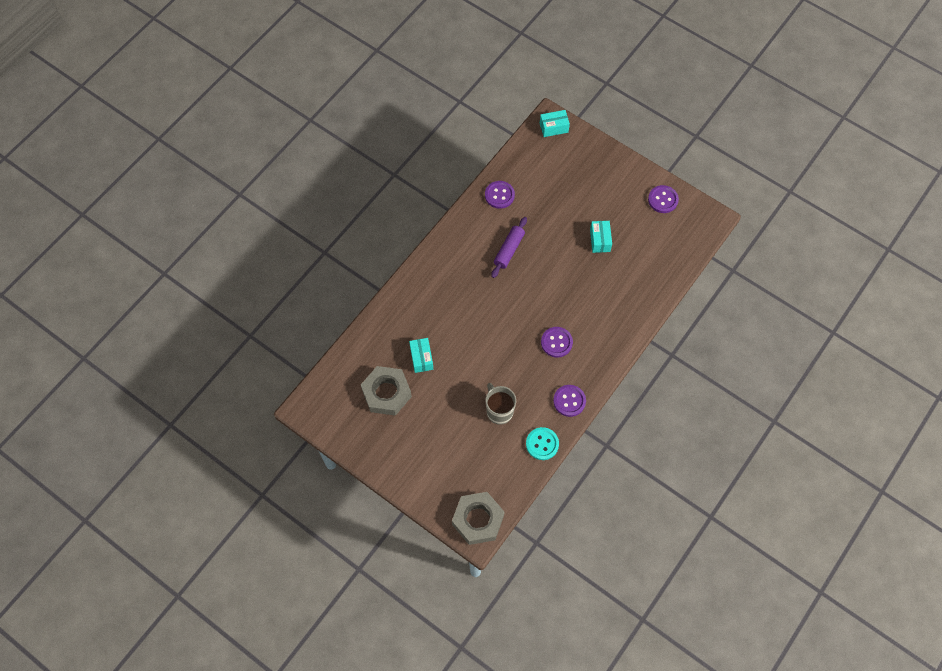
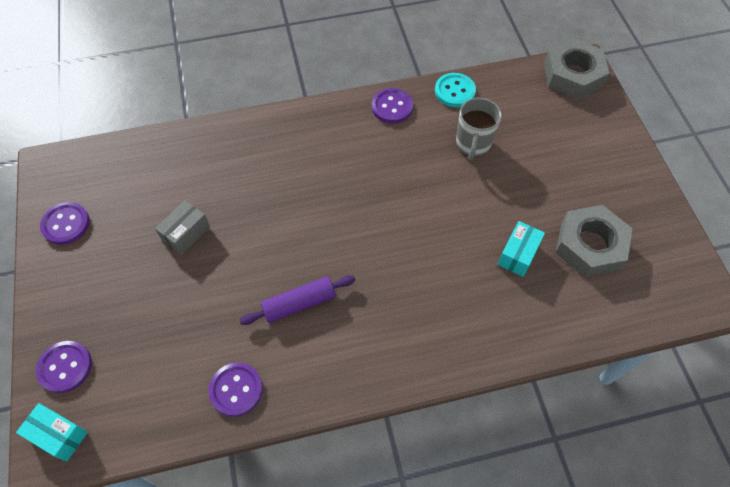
camera: 140 degrees left, 5 degrees down
purple button [541,327,573,358] -> purple button moved to [36,341,92,393]
turquoise box [590,221,612,253] -> grey box [155,200,210,255]

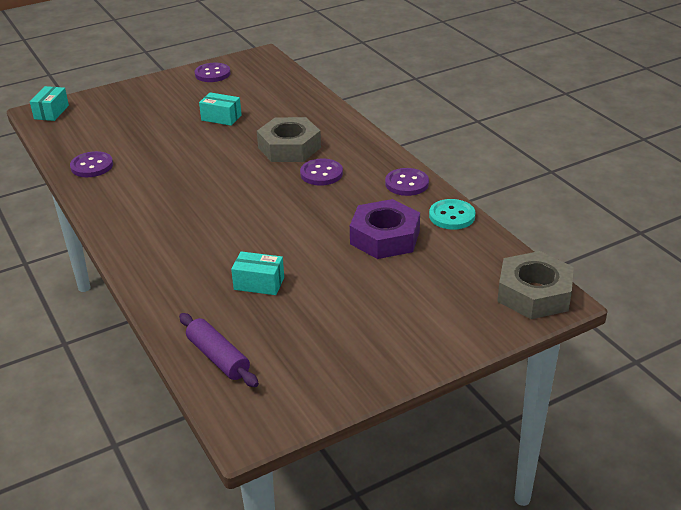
camera: 75 degrees right, 25 degrees down
purple button [36,341,92,393] -> purple button moved to [300,159,343,185]
grey box [155,200,210,255] -> turquoise box [199,92,242,126]
purple rolling pin [239,275,355,325] -> purple rolling pin moved to [179,313,259,387]
grey mug [456,98,502,160] -> purple nut [350,199,420,259]
grey nut [555,205,633,277] -> grey nut moved to [257,117,321,162]

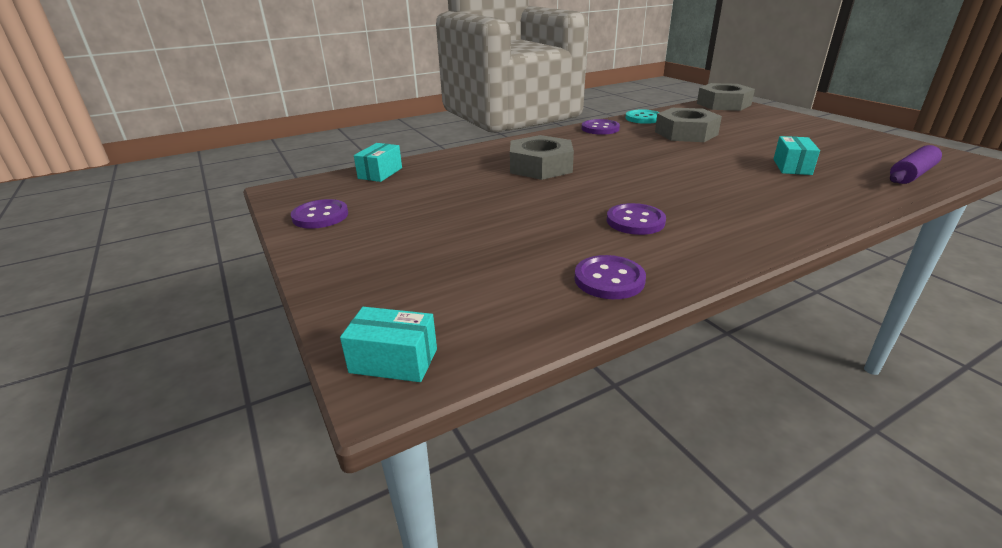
camera: 90 degrees left, 5 degrees down
turquoise box [199,92,242,126] -> turquoise box moved to [354,143,402,182]
purple button [300,159,343,185] -> purple button moved to [607,203,666,235]
purple nut [350,199,420,259] -> grey nut [655,108,722,142]

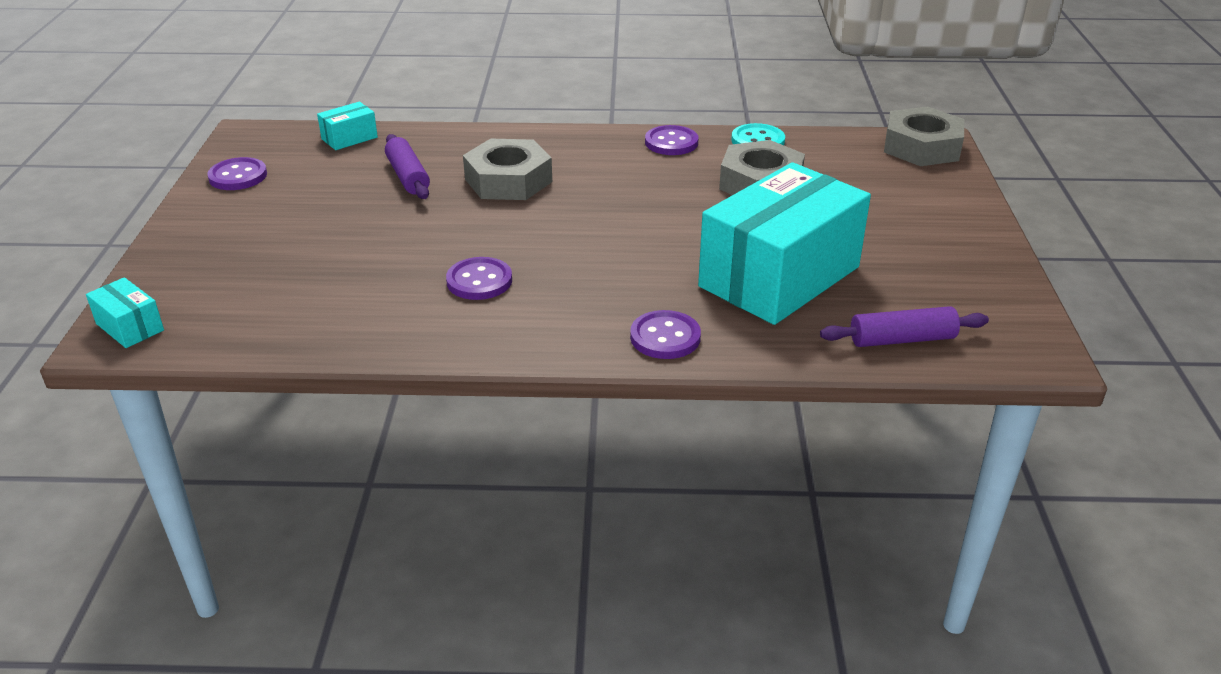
camera: 30 degrees right, 5 degrees up
purple button [575,255,646,299] -> purple button moved to [630,310,701,359]
turquoise box [773,136,820,175] -> turquoise box [698,162,871,325], size x2.47
none -> purple rolling pin [385,134,430,199]

